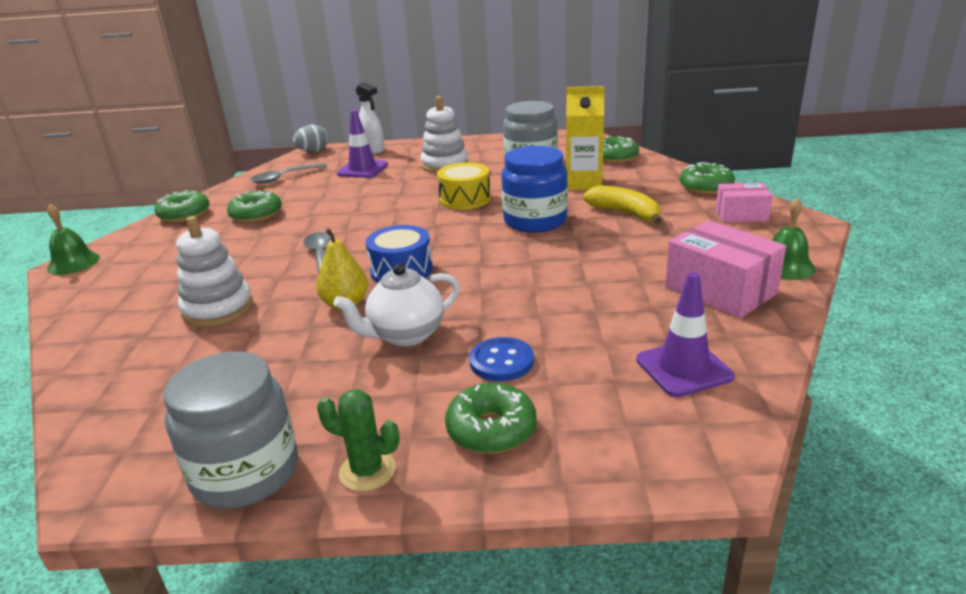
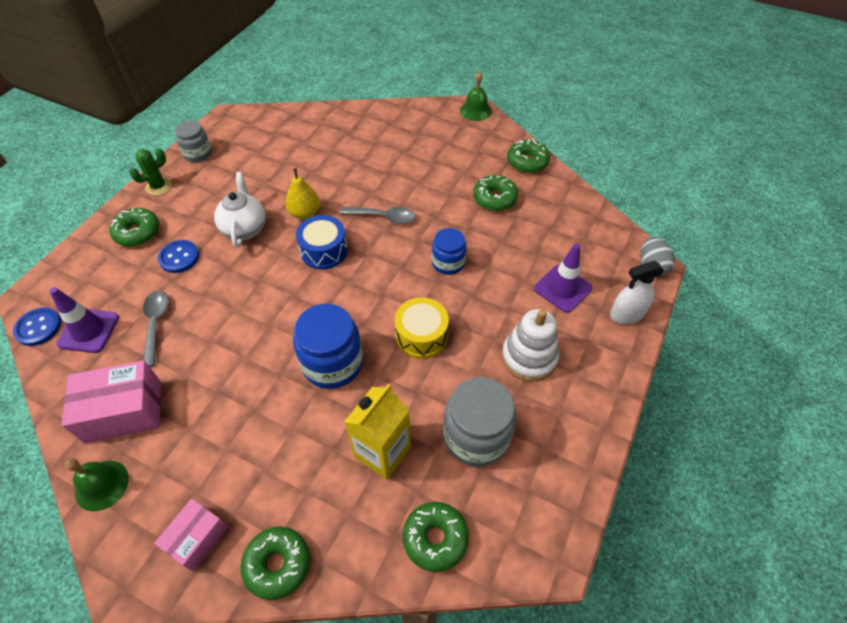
camera: 115 degrees right, 25 degrees up
grey jar [163,352,298,509] -> grey jar [175,120,212,162], size x0.61
white stacking toy [176,216,253,327] -> none
grey spoon [250,163,327,184] -> grey spoon moved to [143,291,169,367]
yellow banana [583,185,662,224] -> none
none -> blue button [13,308,61,346]
none -> blue jar [432,228,467,275]

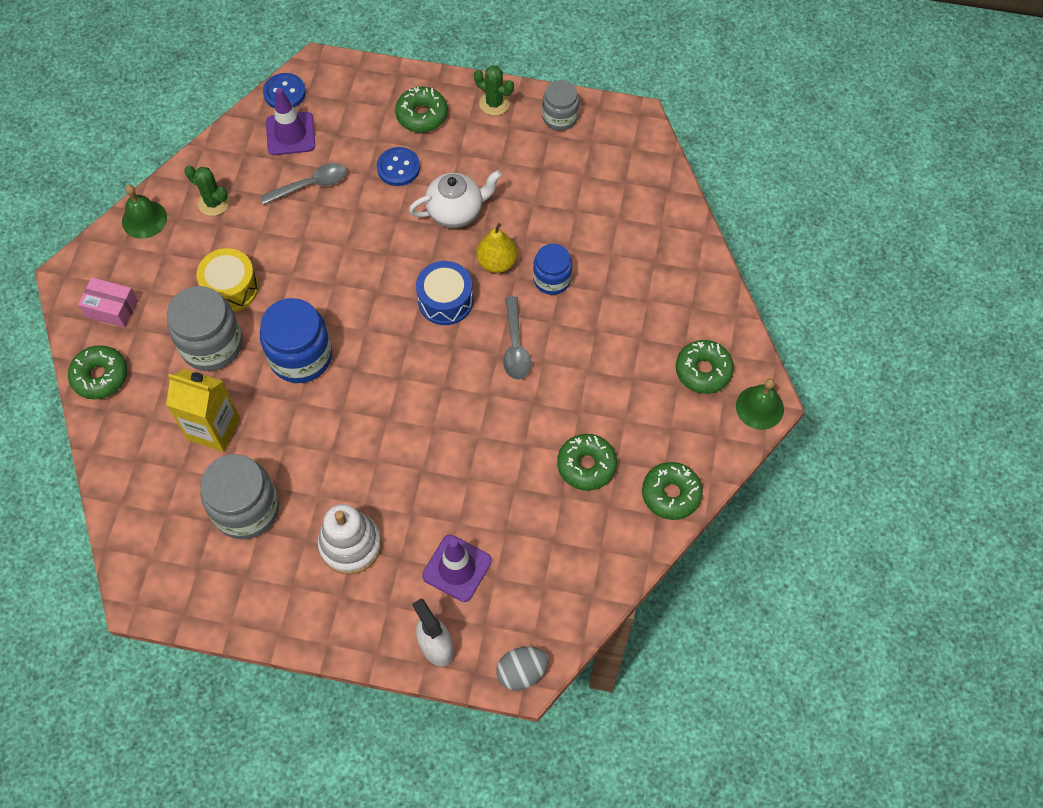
camera: 75 degrees right, 10 degrees up
pink box [62,360,161,444] -> green cactus [184,166,230,216]
yellow drum [395,297,449,359] -> yellow drum moved to [196,248,259,312]
green donut [403,502,469,572] -> green donut moved to [676,340,734,394]
blue jar [432,228,467,275] -> blue jar moved to [533,244,572,295]
none -> grey jar [167,286,243,371]

